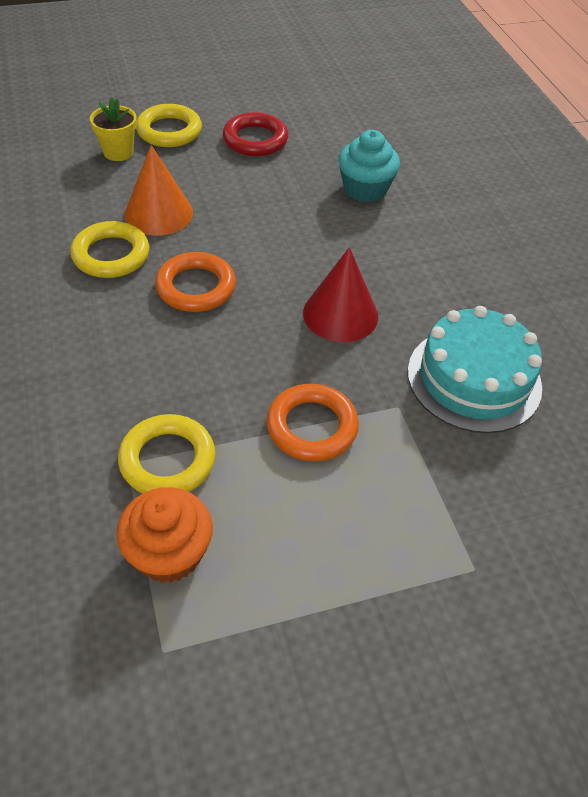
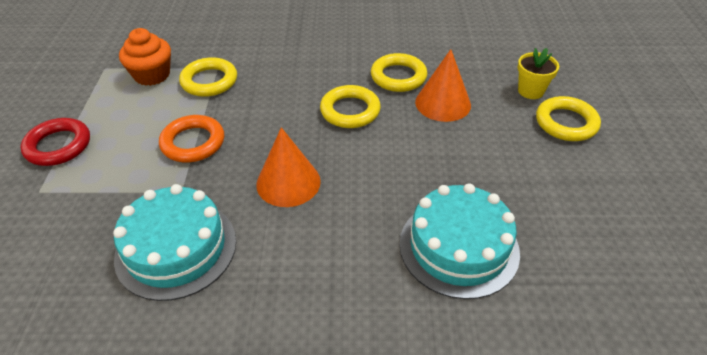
camera: 110 degrees right, 5 degrees down
orange ring [155,252,236,312] -> yellow ring [320,85,381,128]
red ring [223,112,288,156] -> red ring moved to [20,118,90,166]
red cone [303,247,378,342] -> orange cone [256,127,321,207]
turquoise cupcake [338,130,400,202] -> turquoise cake [400,183,520,299]

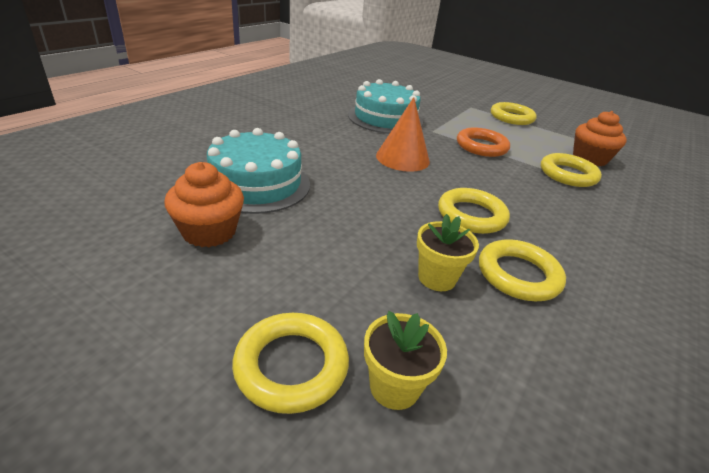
camera: 120 degrees right, 10 degrees down
red ring [20,118,90,166] -> yellow ring [491,102,537,125]
orange cone [415,49,471,122] -> yellow flower pot [417,214,479,291]
none -> orange cupcake [164,162,244,247]

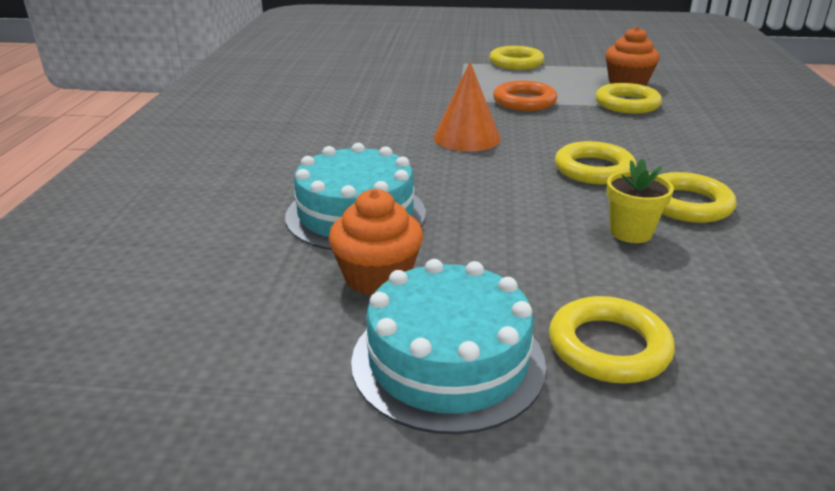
camera: 25 degrees left, 5 degrees down
turquoise cake [348,79,423,134] -> turquoise cake moved to [351,259,546,435]
yellow flower pot [364,311,447,410] -> none

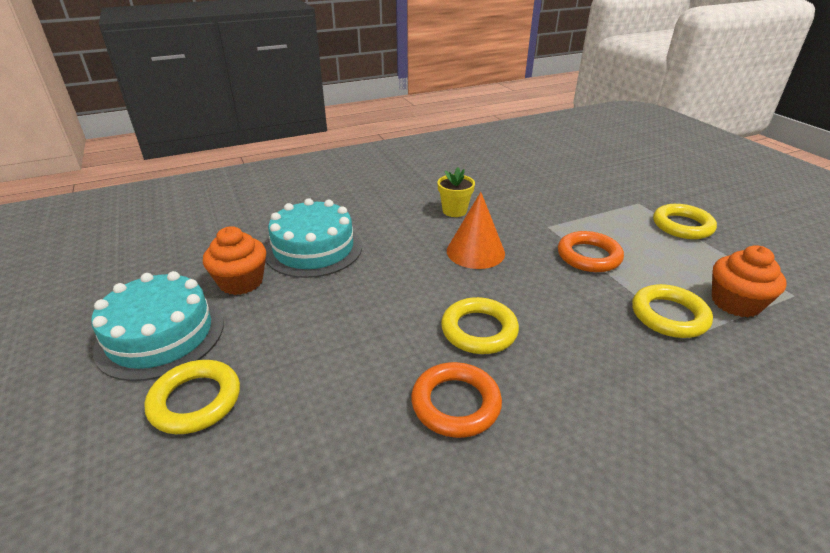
camera: 60 degrees right, 5 degrees up
yellow flower pot [606,158,674,243] -> yellow flower pot moved to [437,167,475,217]
yellow ring [659,172,736,223] -> orange ring [411,362,502,438]

